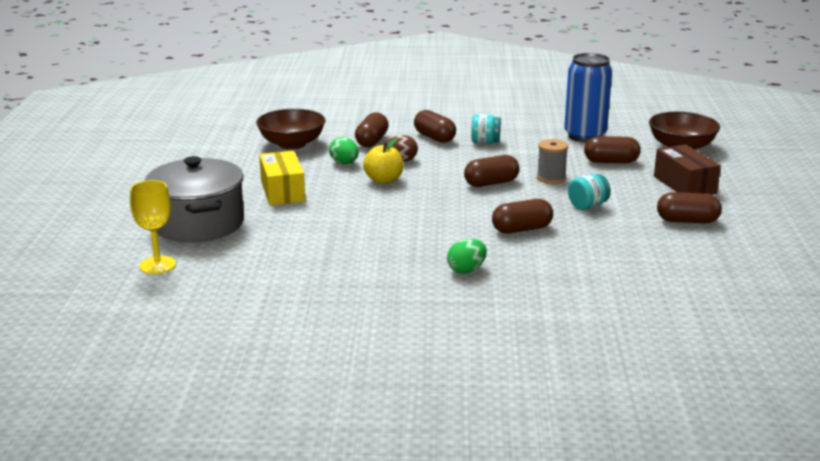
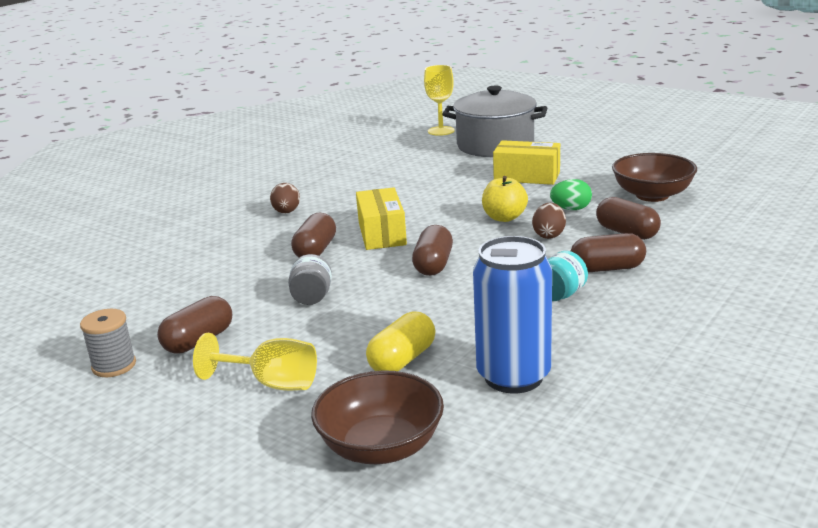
camera: 125 degrees right, 0 degrees up
green egg [447,239,487,273] -> brown egg [270,183,300,213]
grey spool [537,139,568,184] -> grey spool moved to [80,309,136,377]
turquoise jar [568,174,611,210] -> grey jar [288,254,332,305]
brown capsule [584,136,641,163] -> yellow capsule [366,311,435,371]
brown box [654,144,721,194] -> yellow goblet [193,333,317,391]
none -> yellow box [356,187,407,250]

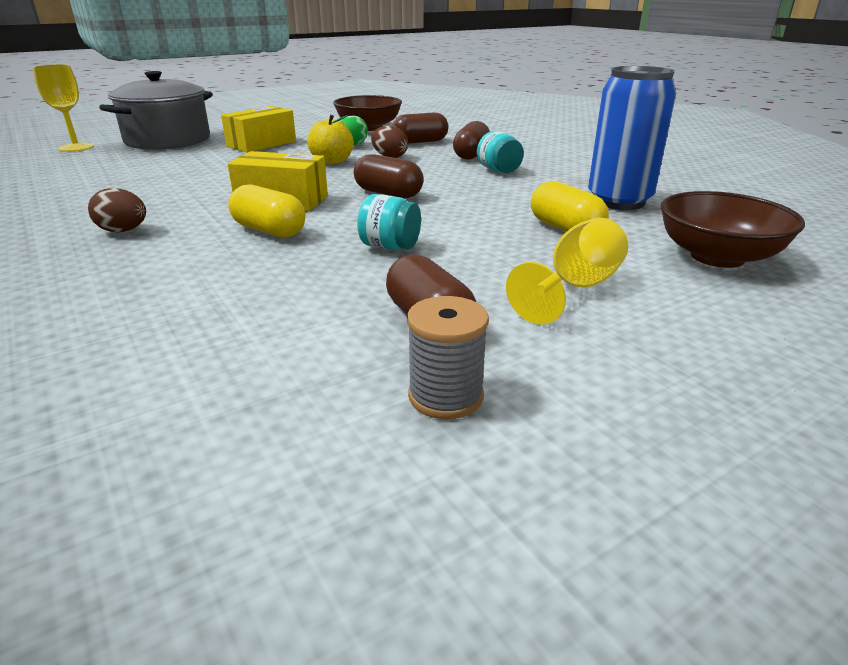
camera: 70 degrees left, 5 degrees up
grey jar [288,254,332,305] -> turquoise jar [357,194,421,250]
brown capsule [291,212,336,258] -> yellow capsule [228,185,305,238]

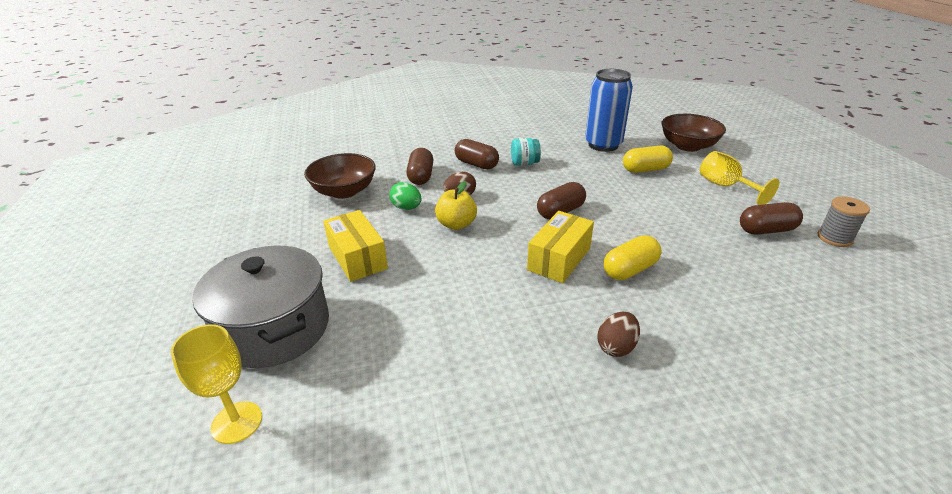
camera: 70 degrees left, 5 degrees up
turquoise jar [357,194,421,250] -> none

